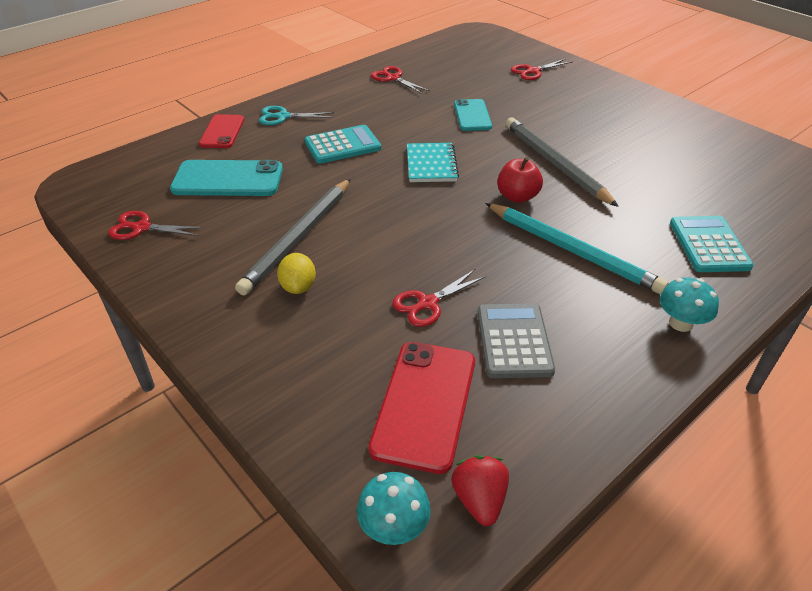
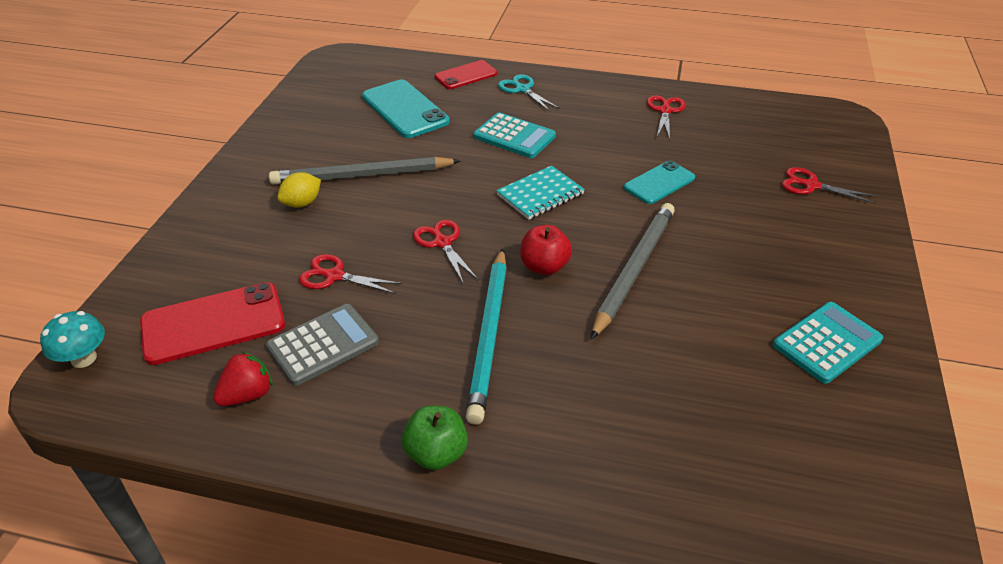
camera: 55 degrees right, 0 degrees up
red scissors [108,211,204,240] -> red scissors moved to [413,220,478,282]
red strawberry [451,455,509,526] -> red strawberry moved to [213,351,273,406]
turquoise mushroom [660,277,719,332] -> green apple [402,406,468,470]
turquoise calculator [670,216,754,272] -> turquoise calculator moved to [773,302,883,384]

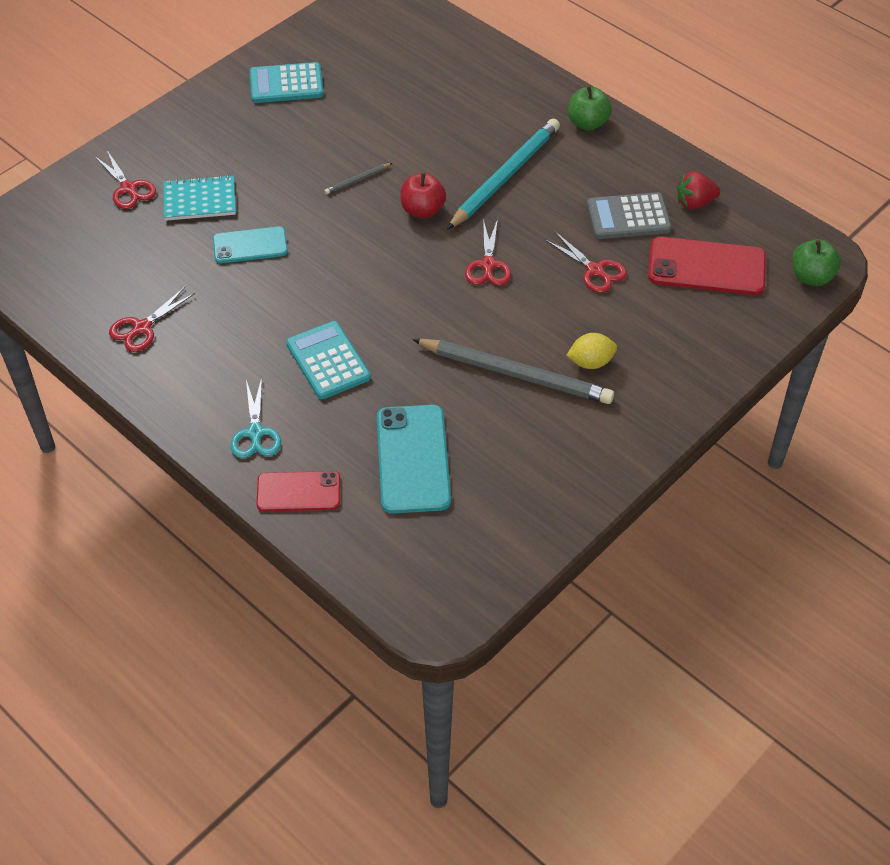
camera: 150 degrees left, 10 degrees up
turquoise mushroom [40,311,105,368] -> green apple [792,239,841,286]
turquoise notebook [496,165,585,220] -> turquoise notebook moved to [163,175,236,221]
grey pencil [591,203,675,339] -> grey pencil [324,163,392,194], size x0.41

